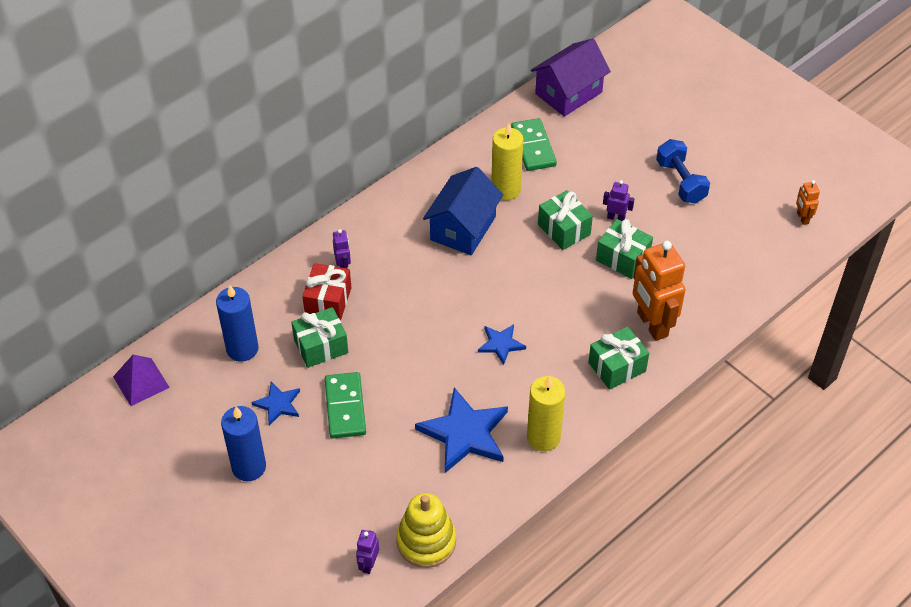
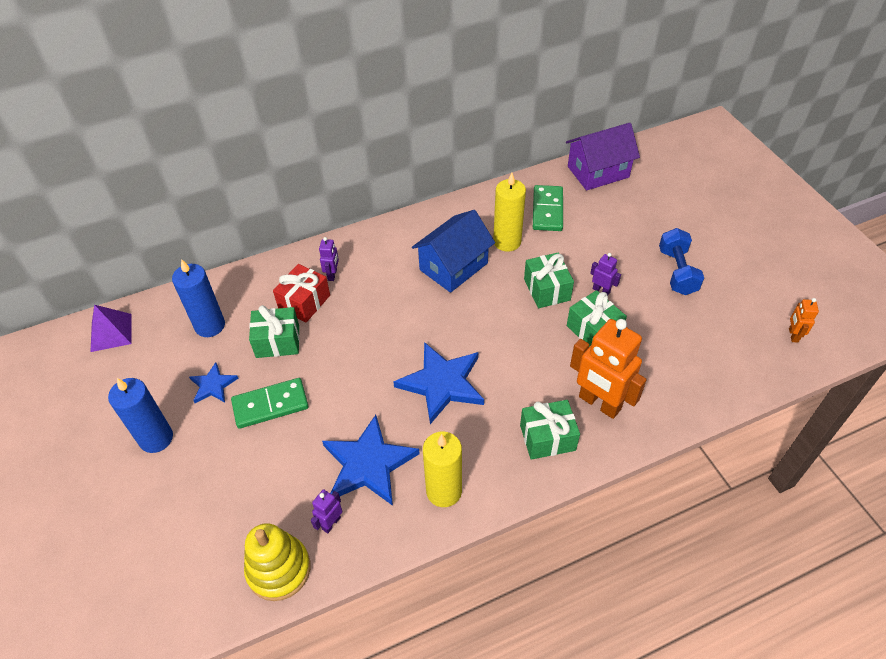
camera: 20 degrees right, 0 degrees up
green domino [325,372,366,438] -> green domino turned 60 degrees clockwise [231,378,308,429]
purple robot [356,530,379,574] -> purple robot moved to [311,489,342,533]
blue star [478,324,526,365] -> blue star [393,342,484,424], size x1.88
orange robot [633,241,686,341] -> orange robot turned 45 degrees counterclockwise [570,319,647,419]

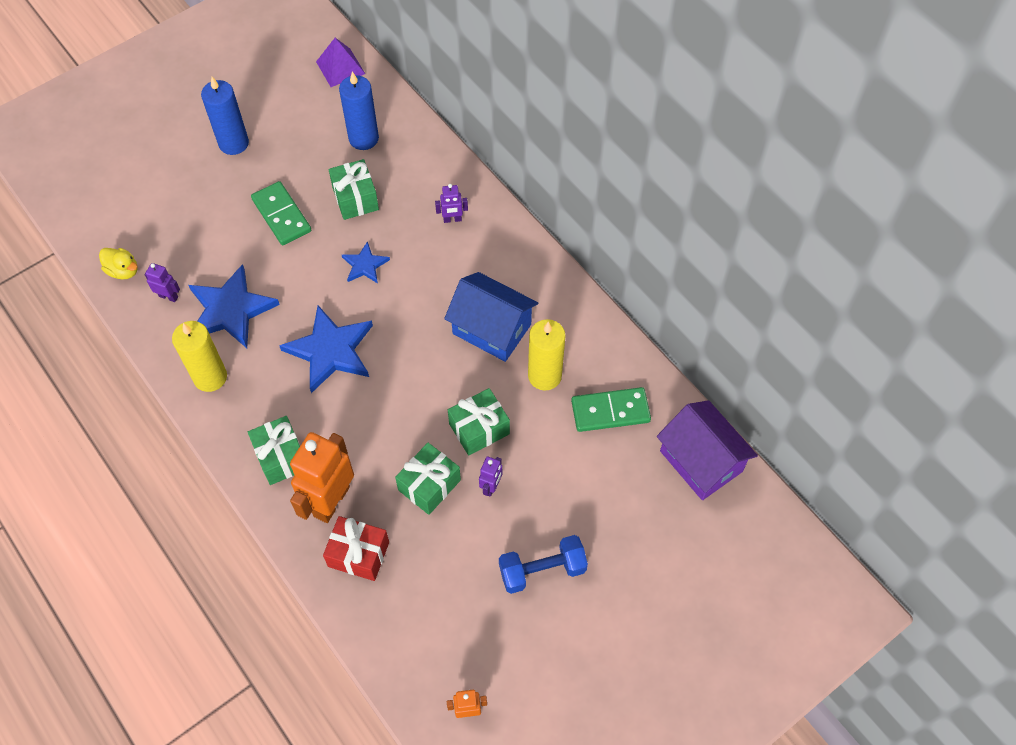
camera: 75 degrees right, 10 degrees up
blue star [189,362,239,403] -> blue star moved to [342,241,390,283]
yellow stacking toy [244,523,311,601] -> yellow duck [99,248,138,279]
red gift [273,264,330,322] -> red gift moved to [323,516,389,581]

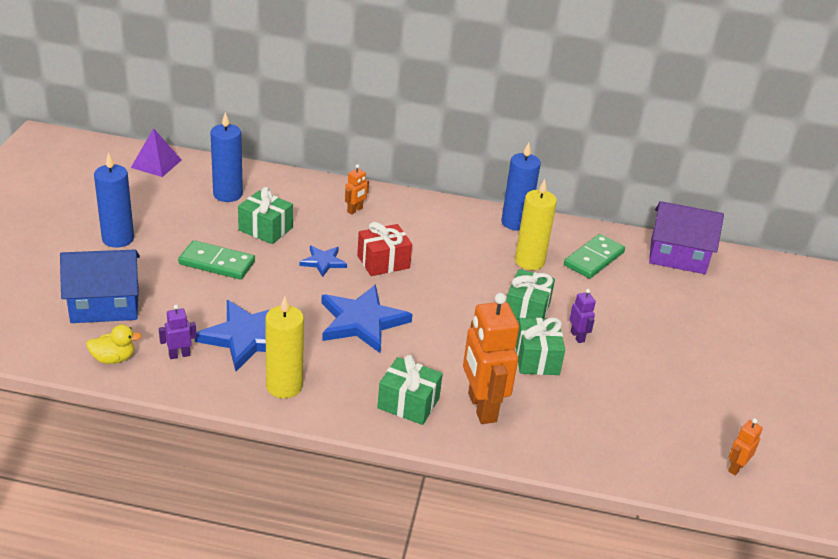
camera: 45 degrees left, 25 degrees down
red gift [323,516,389,581] -> red gift moved to [357,222,412,276]
purple robot [435,184,468,223] -> orange robot [345,164,369,215]
blue house [444,272,538,362] -> blue house moved to [60,250,140,323]
blue dumbbell [499,535,588,594] -> none
none -> blue candle [501,142,541,231]

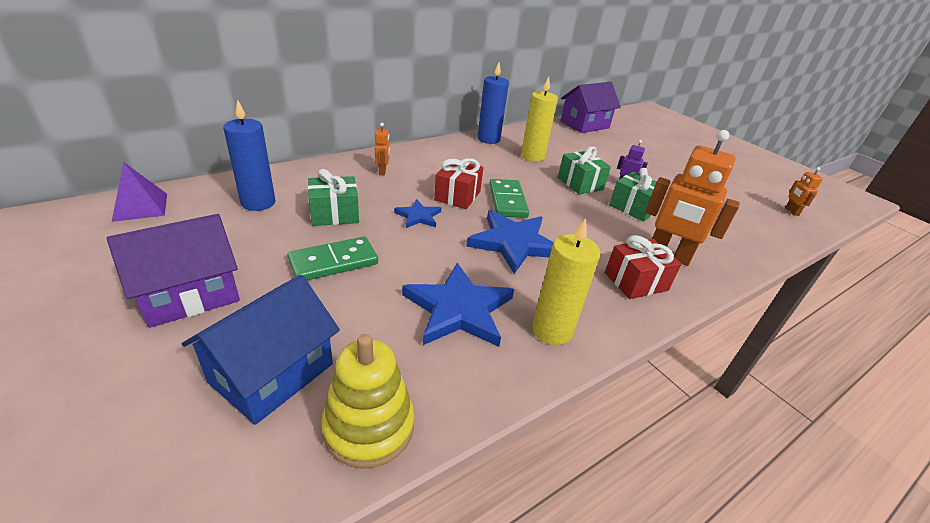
camera: 45 degrees left, 0 degrees up
yellow duck [86,325,142,364] -> yellow stacking toy [321,334,414,469]
blue candle [94,152,134,248] -> purple house [107,214,240,328]
purple robot [159,305,197,359] -> none
green gift [377,355,443,425] -> red gift [605,235,682,299]
green domino [564,234,625,279] -> green domino moved to [489,179,529,218]

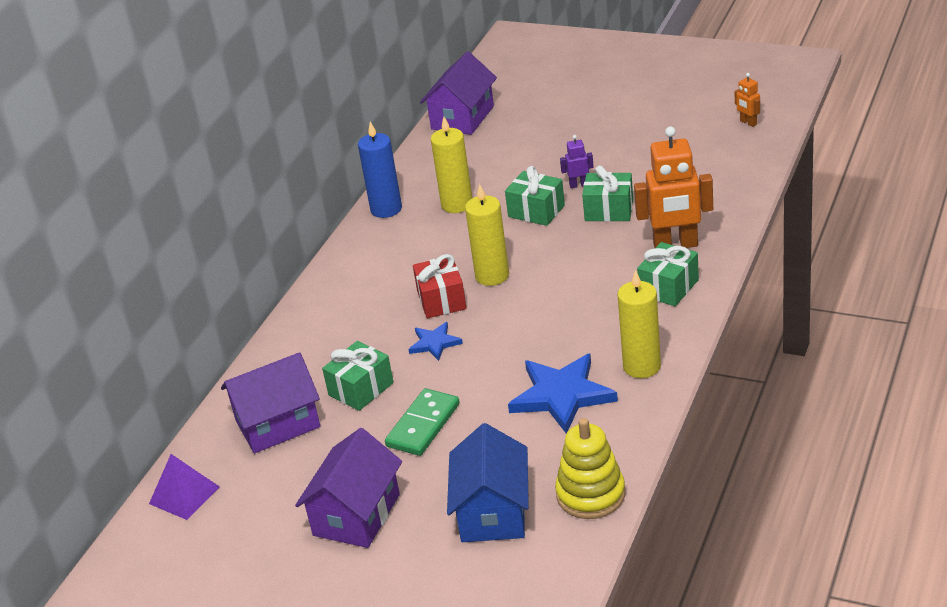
camera: 25 degrees left, 0 degrees up
blue candle [223,99,275,211] -> purple house [221,352,320,453]
orange robot [375,123,390,175] -> none
blue star [466,210,554,274] -> none
green domino [489,179,529,218] -> yellow candle [465,184,509,286]
red gift [605,235,682,299] -> green gift [637,242,699,306]

